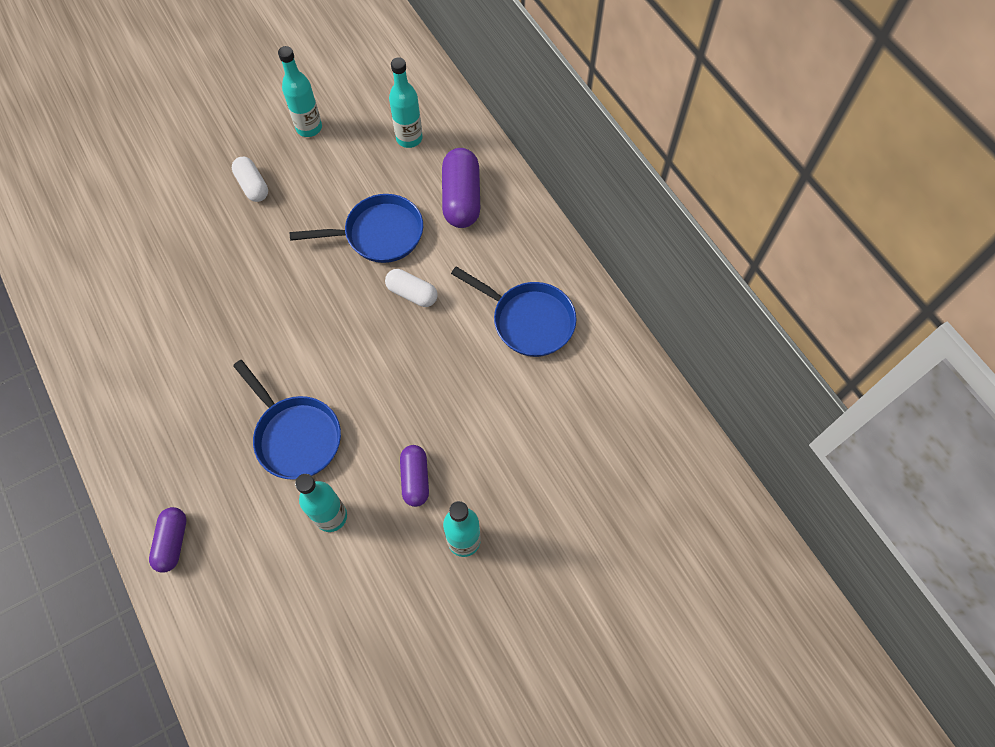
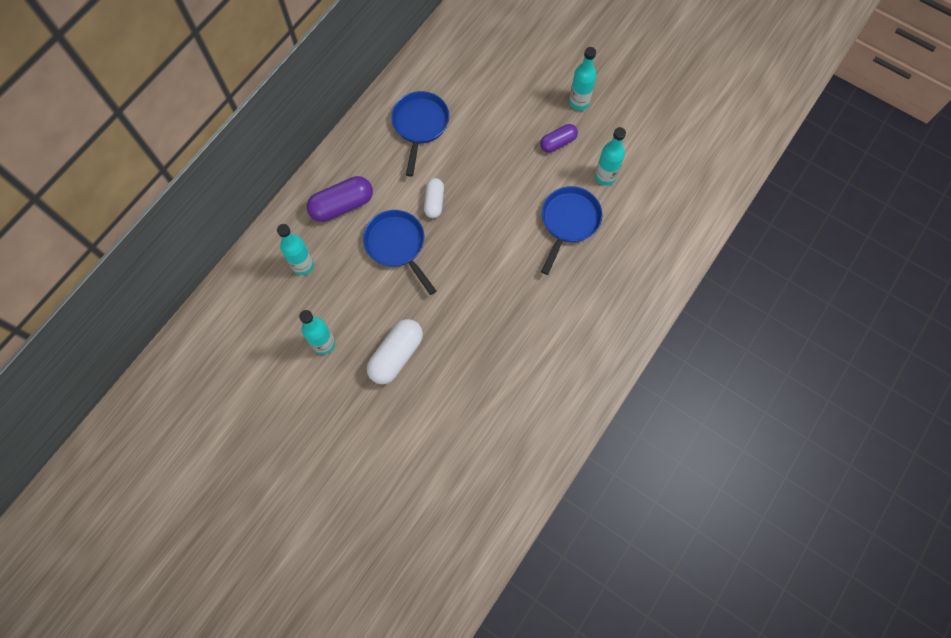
camera: 115 degrees left, 5 degrees up
purple capsule [149,507,186,573] -> none
white capsule [232,157,268,202] -> white capsule [367,319,423,384], size x1.61

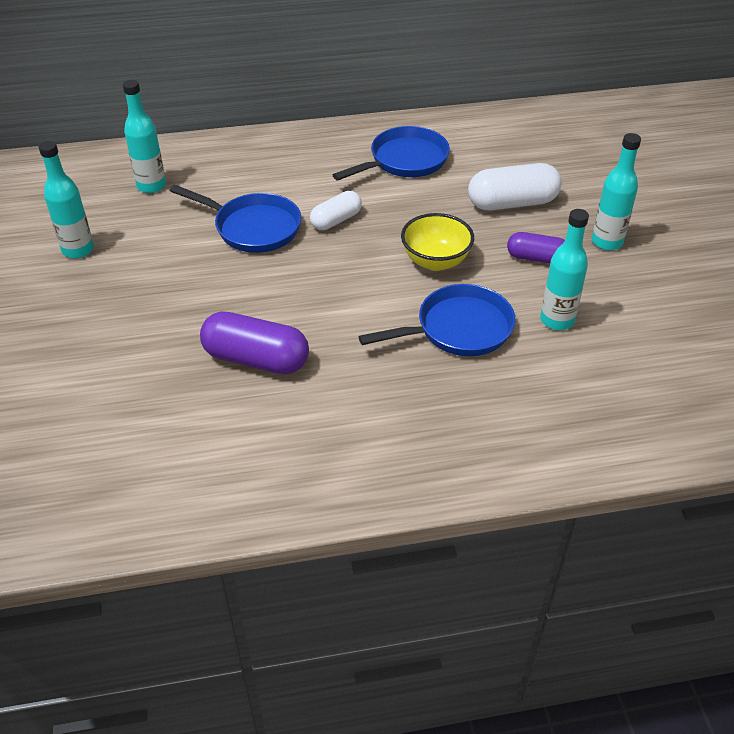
camera: 45 degrees right, 25 degrees down
purple capsule [307,176,373,222] -> purple capsule moved to [200,311,309,374]
blue pan [363,210,436,295] -> blue pan turned 105 degrees clockwise [170,185,301,253]
white capsule [367,319,423,384] -> white capsule moved to [468,163,562,211]
none -> yellow bowl [401,213,474,271]

